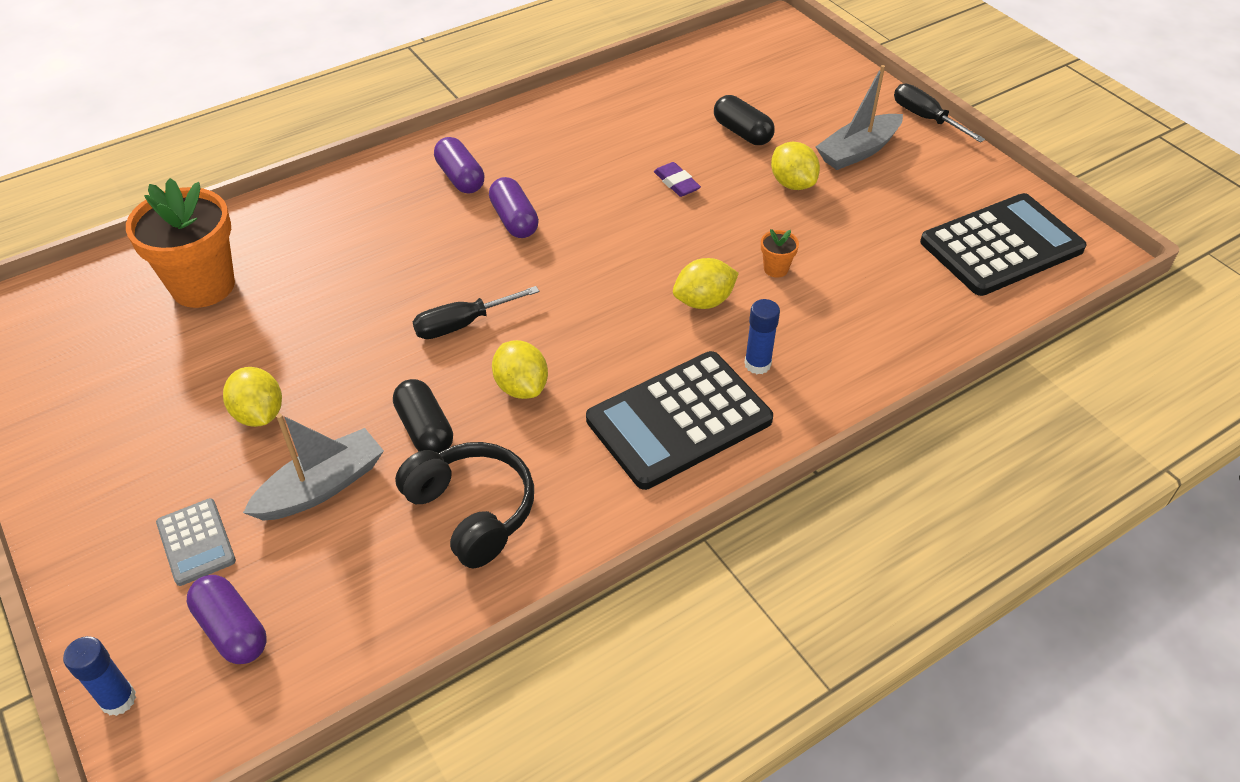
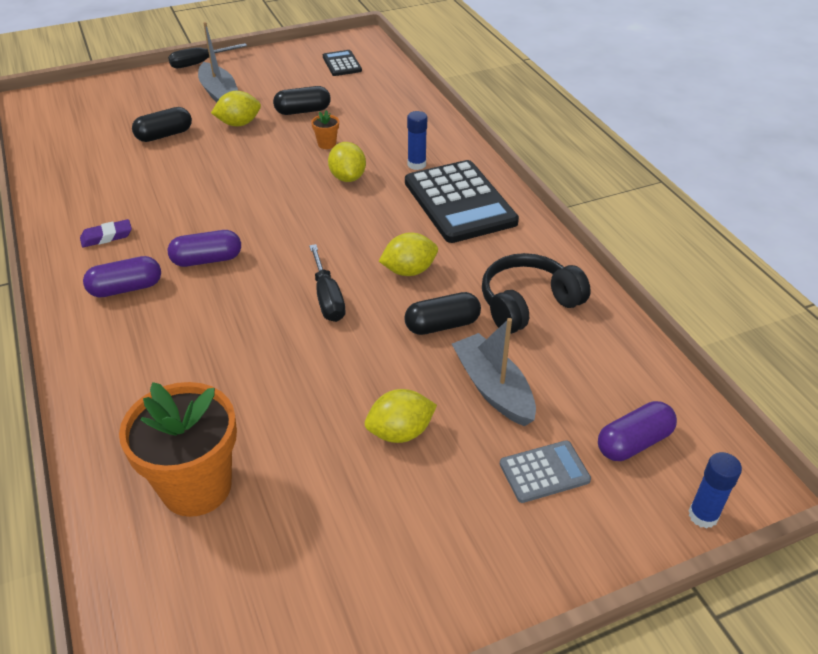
camera: 80 degrees left, 5 degrees down
purple eraser [654,162,701,197] -> purple eraser moved to [80,219,132,247]
black calculator [920,193,1087,296] -> black calculator [323,50,362,76], size x0.49
none -> black capsule [273,86,331,115]

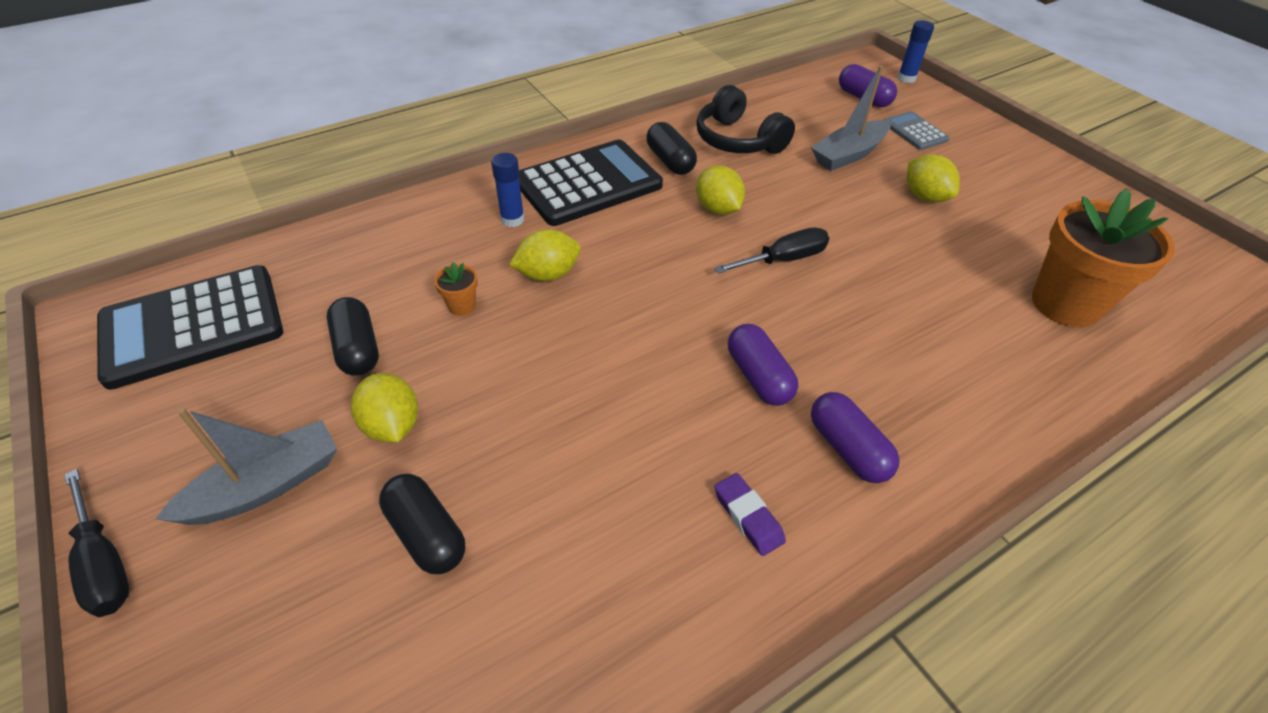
camera: 100 degrees left, 5 degrees up
black calculator [323,50,362,76] -> black calculator [97,265,283,390], size x2.03
black capsule [404,292,481,335] -> black capsule moved to [646,122,697,175]

